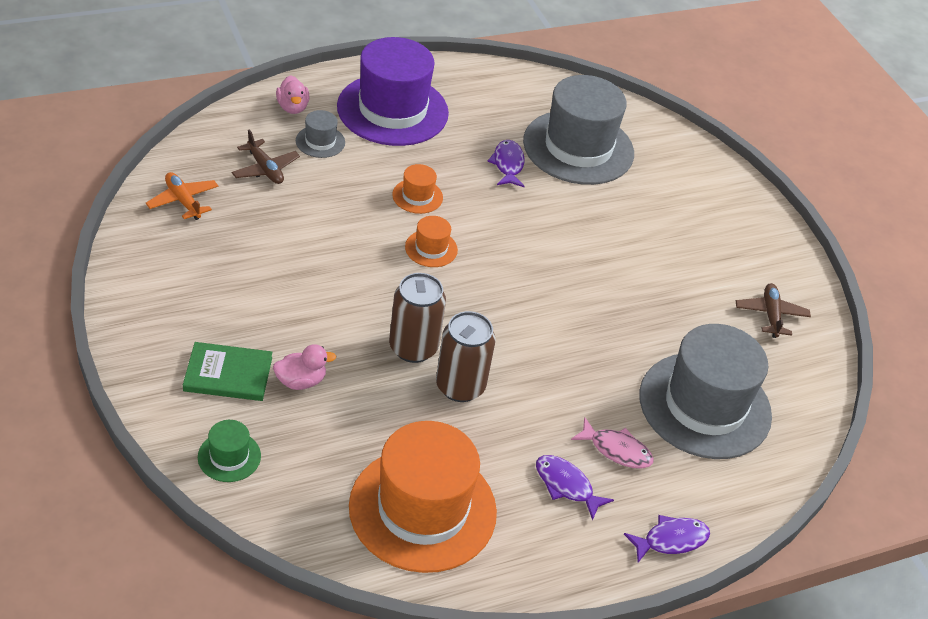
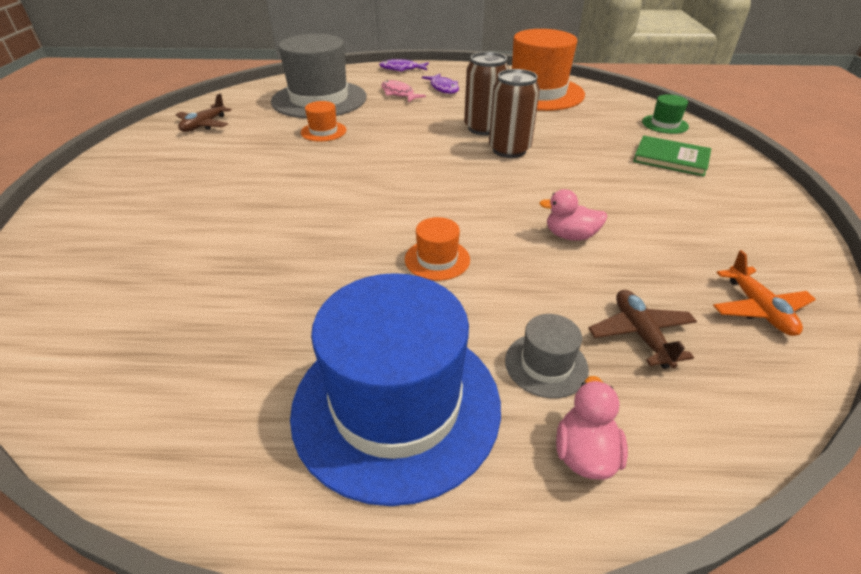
camera: 150 degrees left, 5 degrees down
pink duck [273,344,336,390] -> pink duck moved to [539,189,607,241]
purple hat [337,37,449,146] -> blue hat [290,273,501,506]
orange hat [405,216,458,267] -> orange hat moved to [301,101,346,142]
purple fish [487,140,525,187] -> none
grey hat [523,75,634,185] -> none

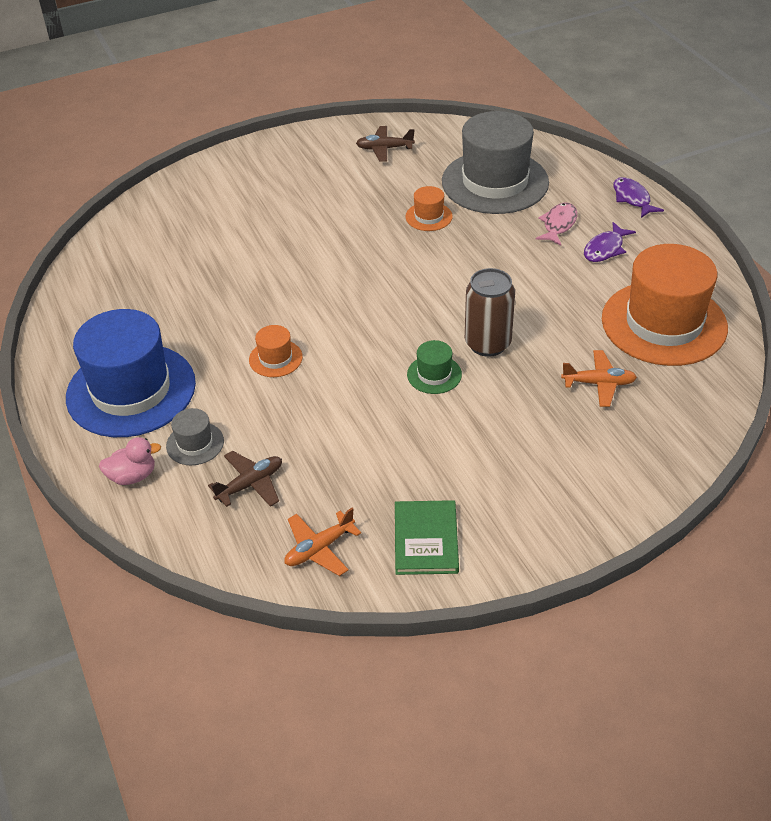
camera: 65 degrees right, 5 degrees up
brown can [464,52,509,135] -> none
pink duck [539,189,607,241] -> none
green book [633,135,711,177] -> green book moved to [395,500,459,575]
green hat [642,94,689,134] -> green hat moved to [407,340,462,394]
none -> orange plane [561,350,637,407]

